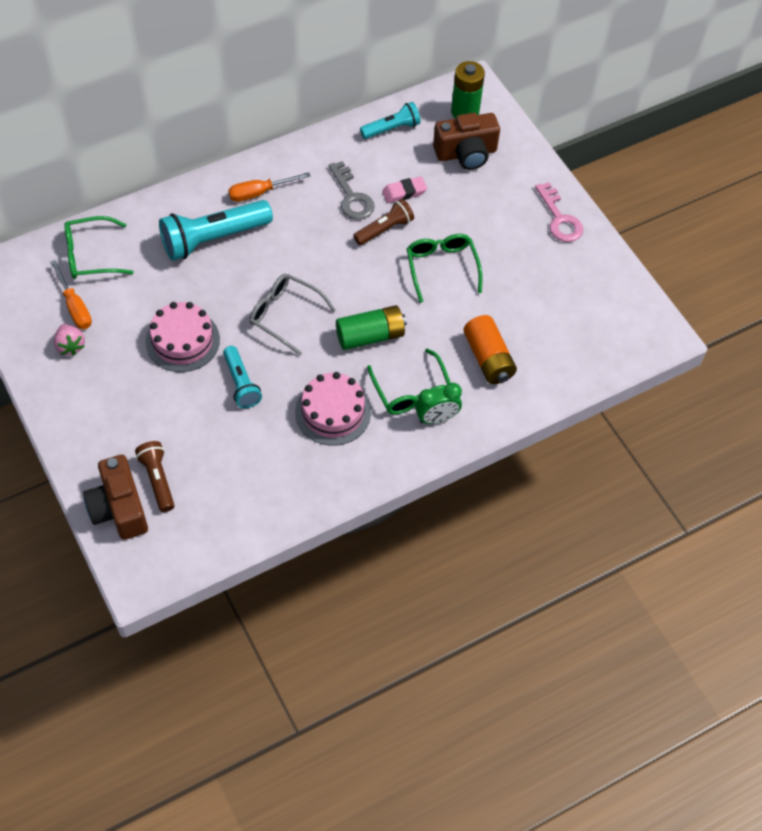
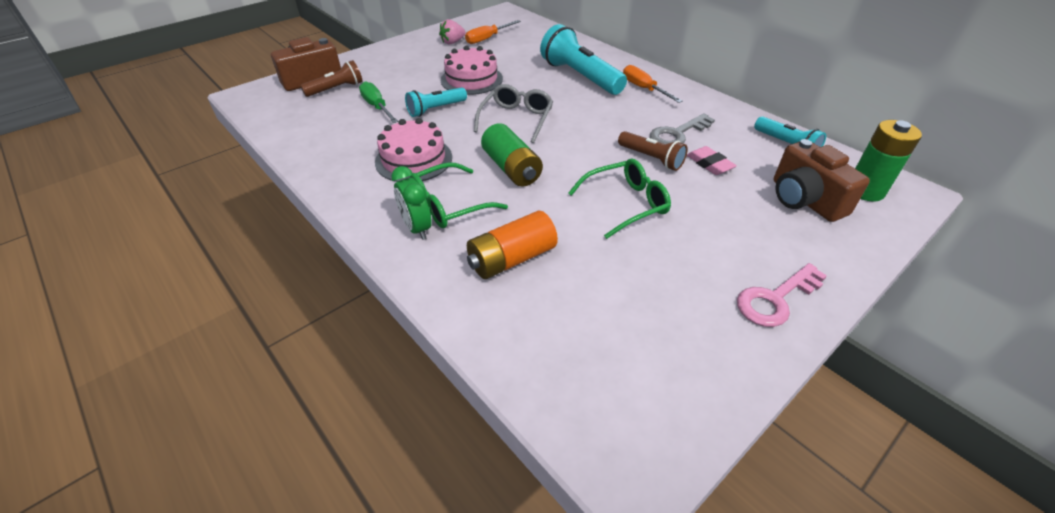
camera: 80 degrees right, 15 degrees down
green glasses [64,216,134,279] -> none
none -> green screwdriver [359,81,398,123]

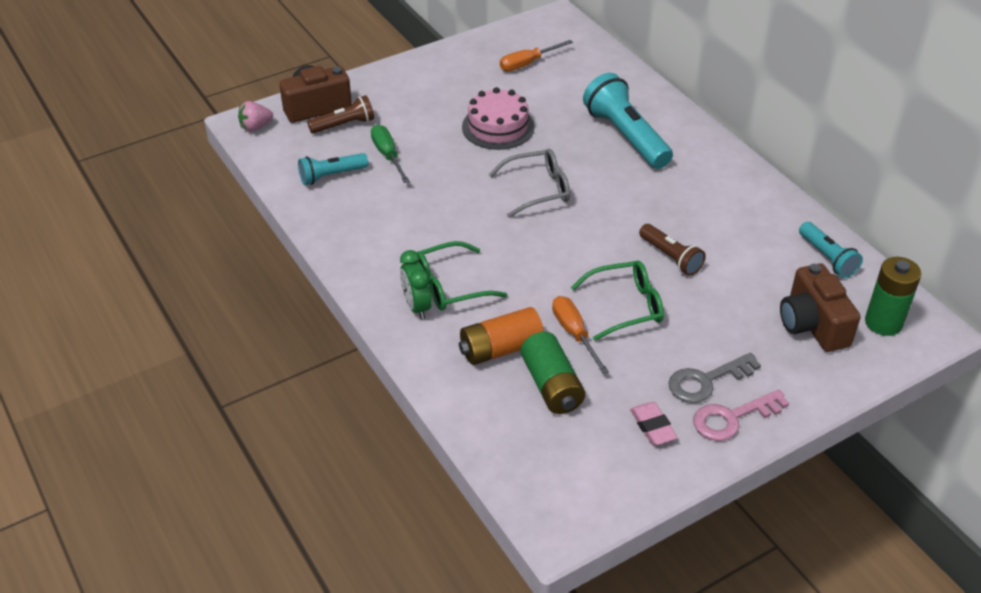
camera: 10 degrees right, 0 degrees up
pink cake [375,118,452,182] -> none
turquoise flashlight [405,87,467,117] -> turquoise flashlight moved to [298,153,368,185]
pink strawberry [439,19,466,45] -> pink strawberry moved to [238,101,273,132]
grey glasses [474,84,553,143] -> grey glasses turned 45 degrees clockwise [488,149,570,218]
green battery [481,123,543,187] -> green battery moved to [521,332,585,414]
orange screwdriver [623,65,683,103] -> orange screwdriver moved to [552,296,609,374]
grey key [650,114,715,144] -> grey key moved to [668,352,761,403]
pink eraser [687,146,737,175] -> pink eraser moved to [630,402,678,445]

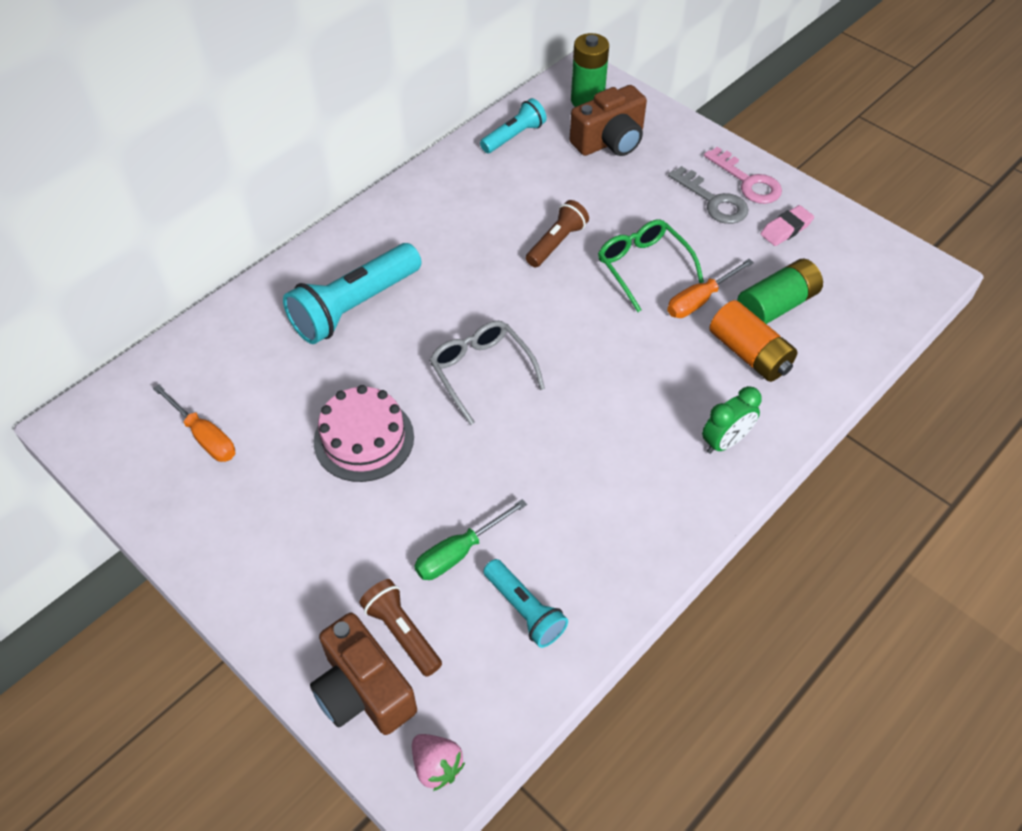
camera: 105 degrees left, 10 degrees up
green glasses [417,241,508,311] -> none

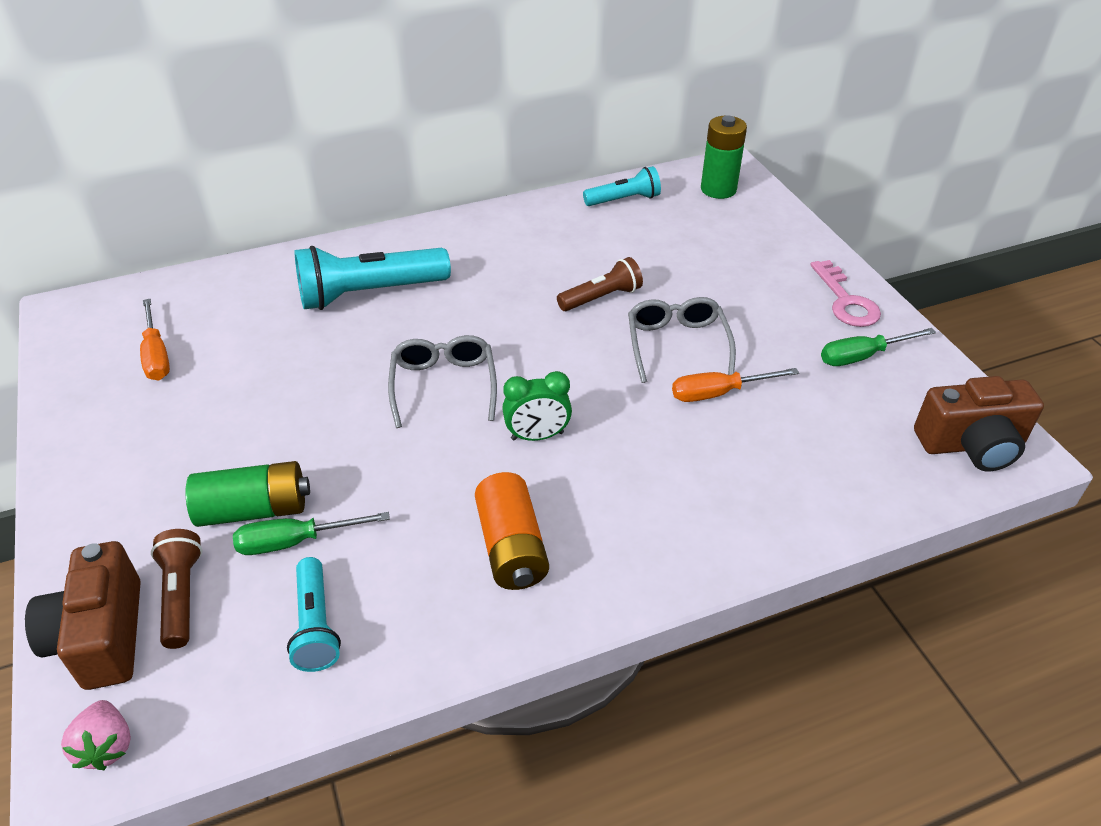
camera: 25 degrees right, 10 degrees down
pink cake [314,385,414,482] -> none
brown camera [570,85,647,156] -> brown camera moved to [914,376,1044,471]
green glasses [598,219,704,312] -> grey glasses [628,297,736,383]
grey key [668,166,749,224] -> none
green clock [702,386,762,454] -> green clock moved to [502,371,572,441]
orange battery [709,300,797,382] -> orange battery moved to [475,472,549,590]
green battery [737,259,823,324] -> green battery moved to [185,461,310,527]
pink eraser [761,205,814,246] -> green screwdriver [821,328,936,366]

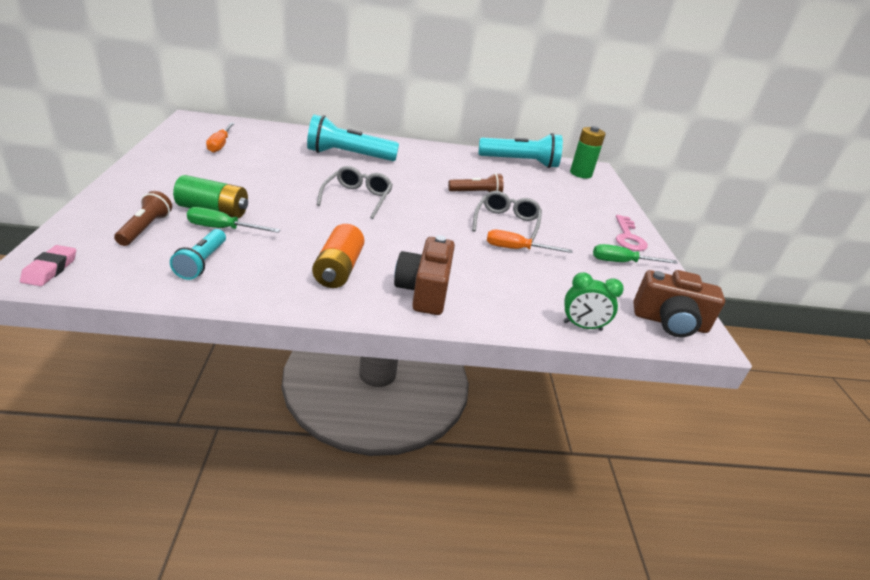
camera: 15 degrees right, 10 degrees down
brown camera [25,541,140,690] -> brown camera moved to [394,235,455,315]
pink strawberry [61,700,131,770] -> pink eraser [20,245,76,286]
green clock [502,371,572,441] -> green clock moved to [563,272,624,331]
turquoise flashlight [583,166,661,206] -> turquoise flashlight [478,133,563,168], size x1.75

